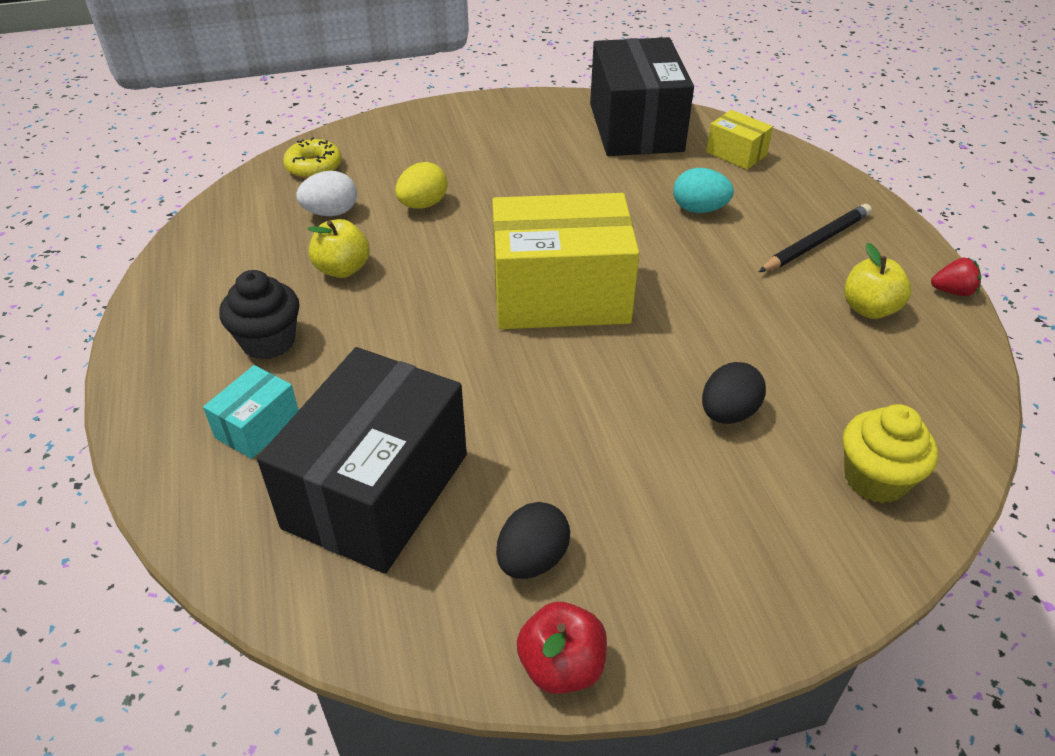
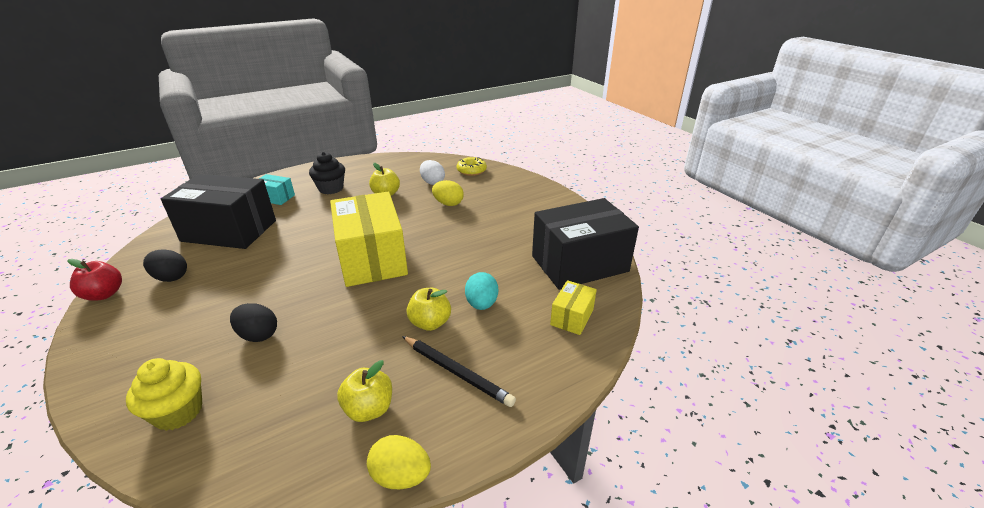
camera: 75 degrees right, 10 degrees down
red strawberry [931,257,981,296] -> yellow egg [367,435,431,489]
none -> yellow apple [406,288,451,331]

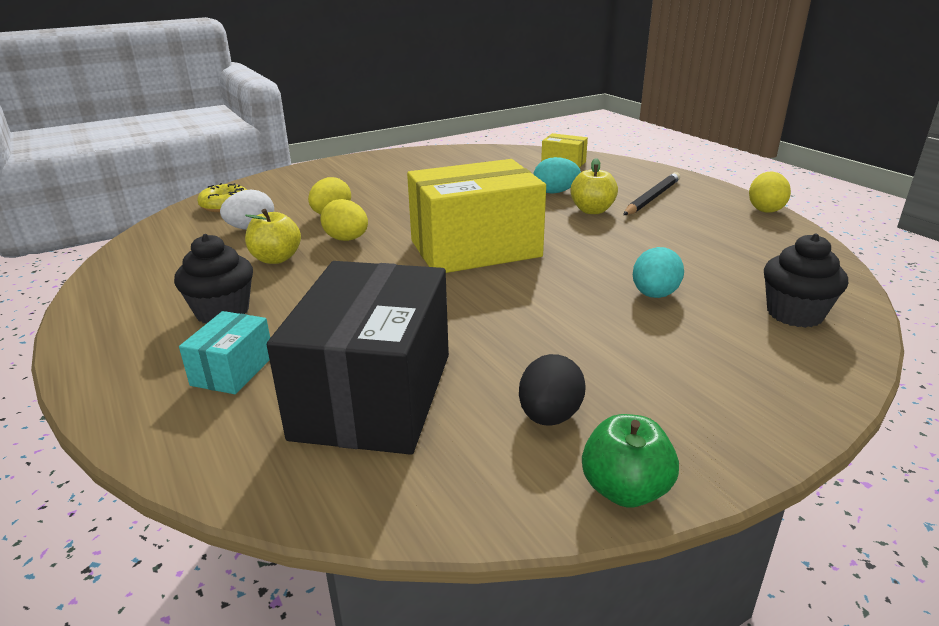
camera: 90 degrees left, 5 degrees down
red apple [67,259,122,301] -> green apple [582,414,679,508]
yellow cupcake [126,358,203,431] -> black cupcake [764,233,848,328]
black egg [230,303,277,342] -> turquoise egg [633,247,684,298]
yellow apple [337,360,392,422] -> none
black box [532,198,639,290] -> none
none -> yellow egg [320,199,368,241]

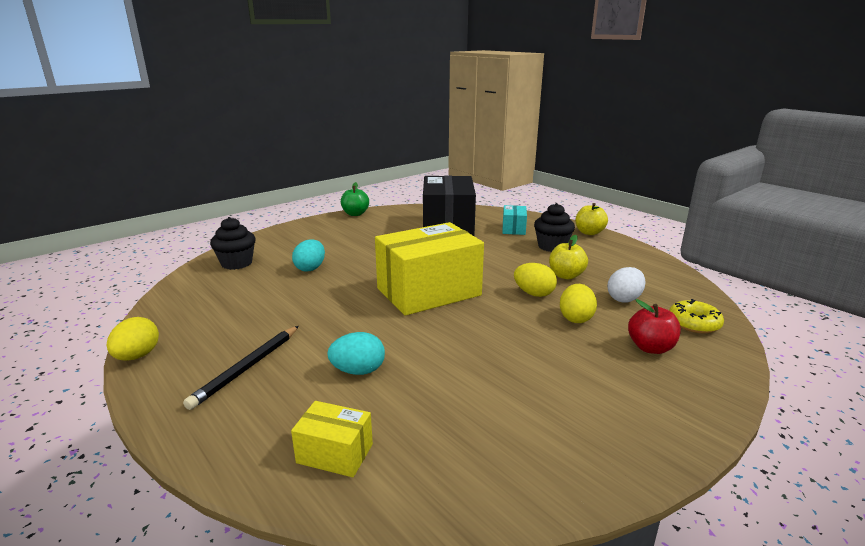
camera: 170 degrees right, 5 degrees down
black egg [519,354,586,426] -> none
yellow apple [570,158,618,214] -> yellow apple moved to [576,203,608,235]
none -> red apple [628,299,681,354]

